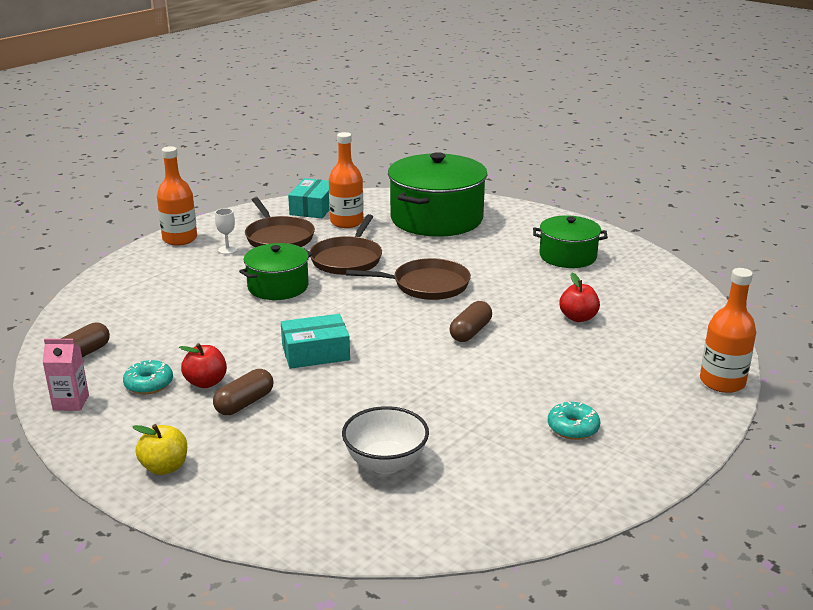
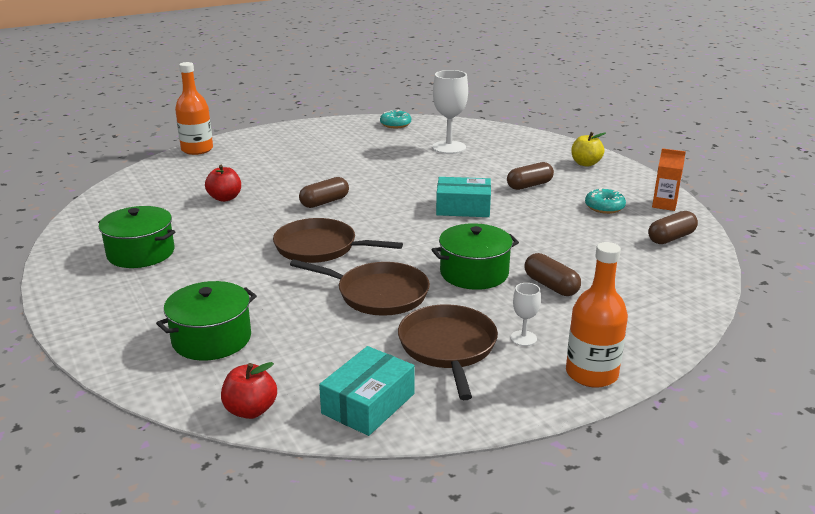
camera: 160 degrees left, 0 degrees up
pink carton [43,339,89,411] -> orange carton [652,148,686,211]
red apple [179,343,227,388] -> red apple moved to [221,362,277,419]
brown pan [310,214,382,275] -> brown pan turned 75 degrees clockwise [290,259,430,316]
orange bottle [329,132,364,228] -> none
white bowl [342,406,429,474] -> white goblet [432,70,468,154]
green pot [388,152,487,237] -> green pot [156,281,257,361], size x0.57
turquoise donut [548,401,600,440] -> turquoise donut moved to [380,110,411,128]
none -> brown capsule [525,253,581,296]

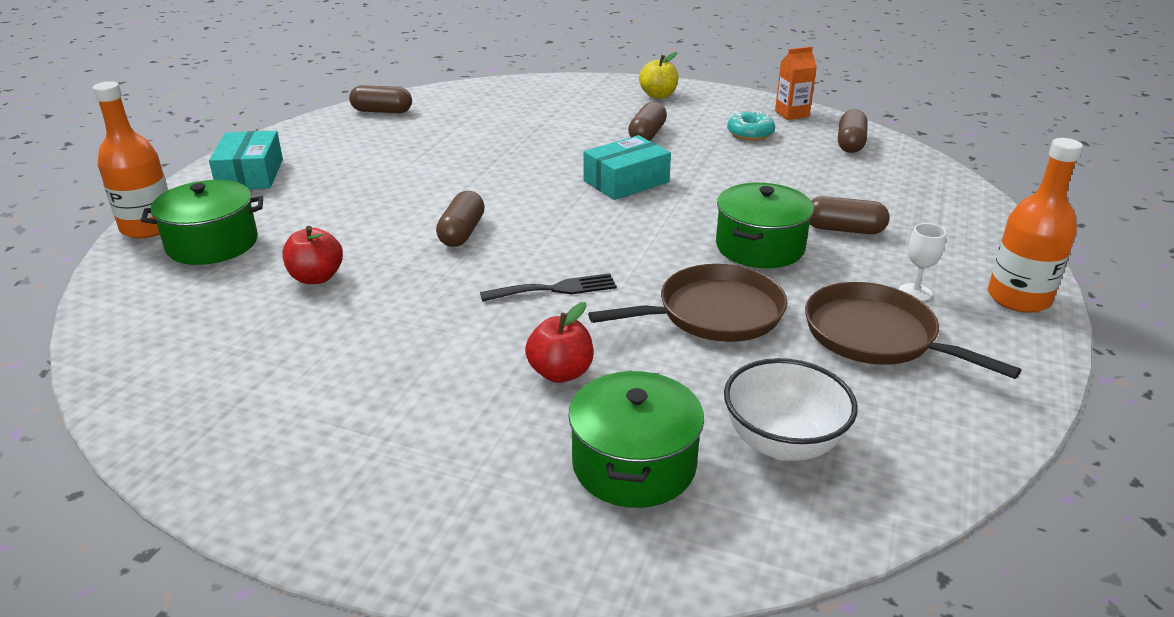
camera: 40 degrees left, 5 degrees up
green pot [98,206,176,268] -> green pot moved to [141,180,263,265]
red apple [221,362,277,419] -> red apple moved to [525,302,593,383]
brown pan [273,218,403,263] -> black fork [480,273,617,302]
turquoise box [319,346,415,436] -> turquoise box moved to [209,131,283,189]
turquoise donut [380,110,411,128] -> brown capsule [349,85,412,113]
white goblet [432,70,468,154] -> none
none -> white bowl [724,358,858,461]

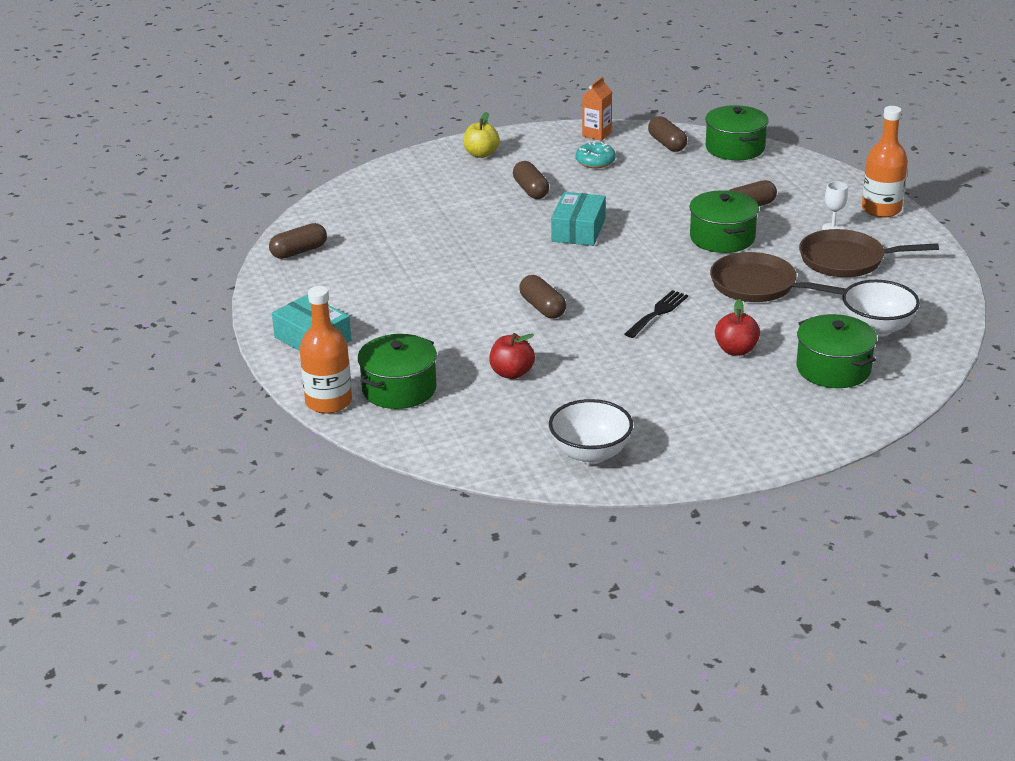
camera: 40 degrees left, 0 degrees up
brown pan [588,264,787,342] -> brown pan turned 90 degrees counterclockwise [710,252,846,302]
none -> white bowl [549,399,633,464]
none -> green pot [705,105,769,160]

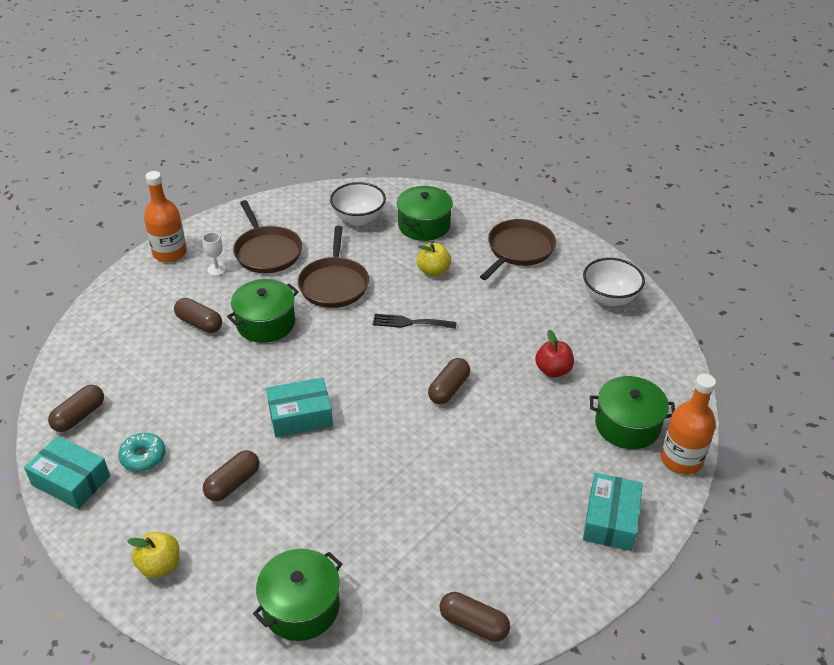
camera: 120 degrees left, 10 degrees up
orange carton [582,77,612,141] -> turquoise box [24,436,110,509]
green pot [705,105,769,160] -> green pot moved to [253,549,342,641]
red apple [715,299,760,356] -> yellow apple [417,243,451,276]
none -> brown pan [480,219,556,280]

